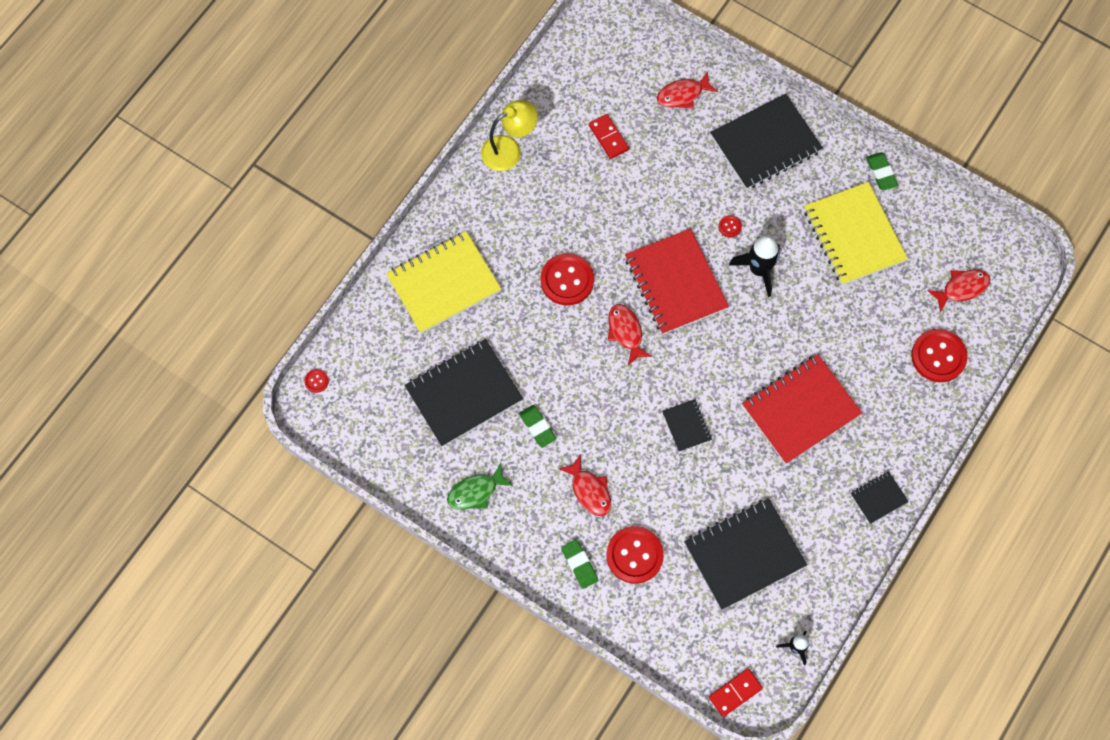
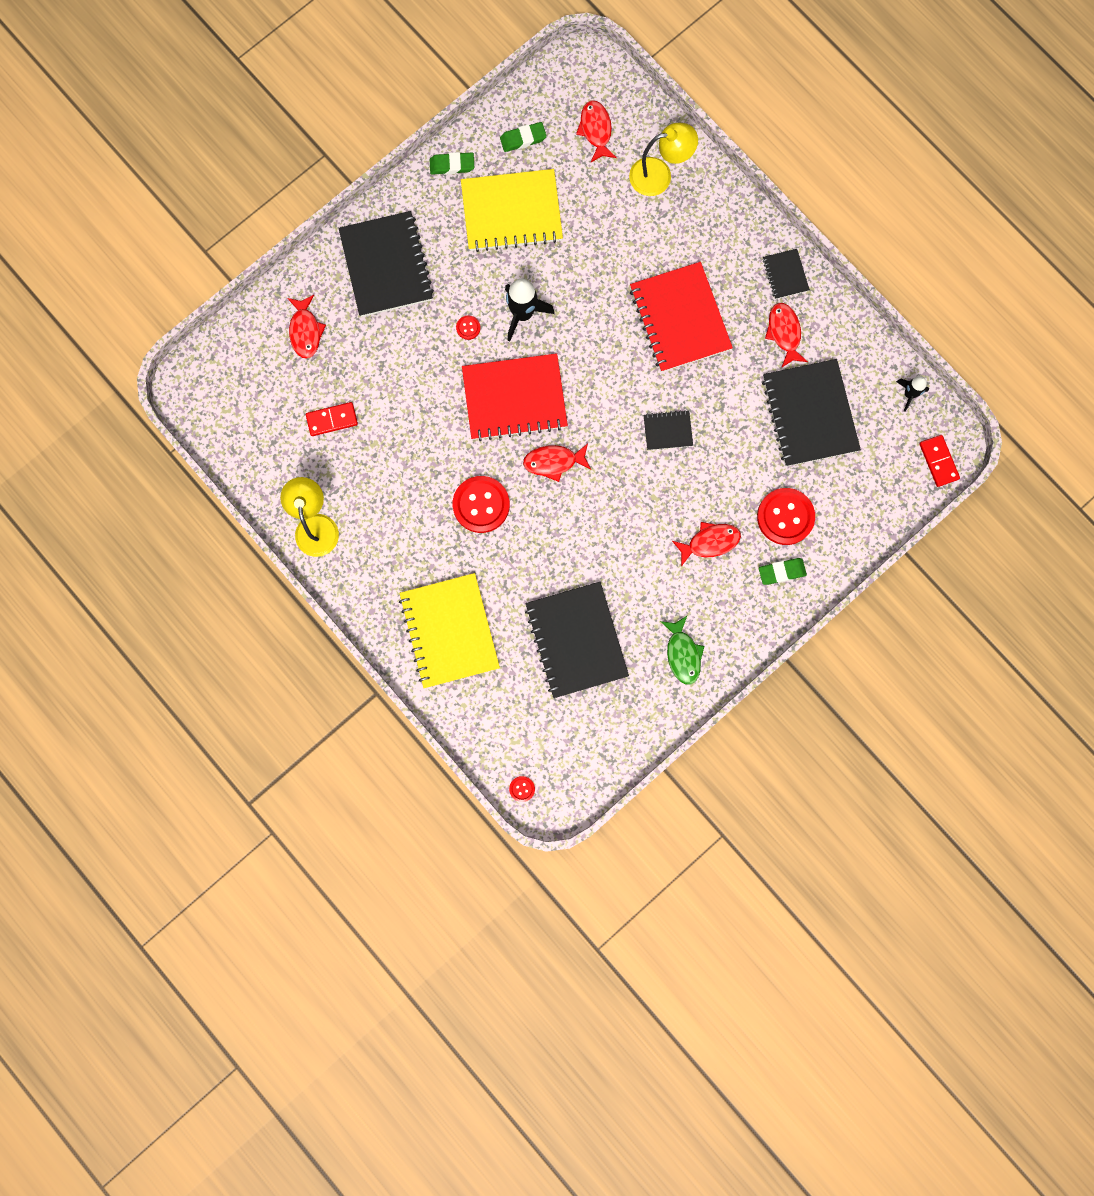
camera: 75 degrees left, 10 degrees up
green eraser [519,405,556,448] -> green eraser moved to [500,122,547,152]
red button [911,329,968,382] -> yellow lamp [629,123,698,196]
none -> red fish [765,303,808,368]

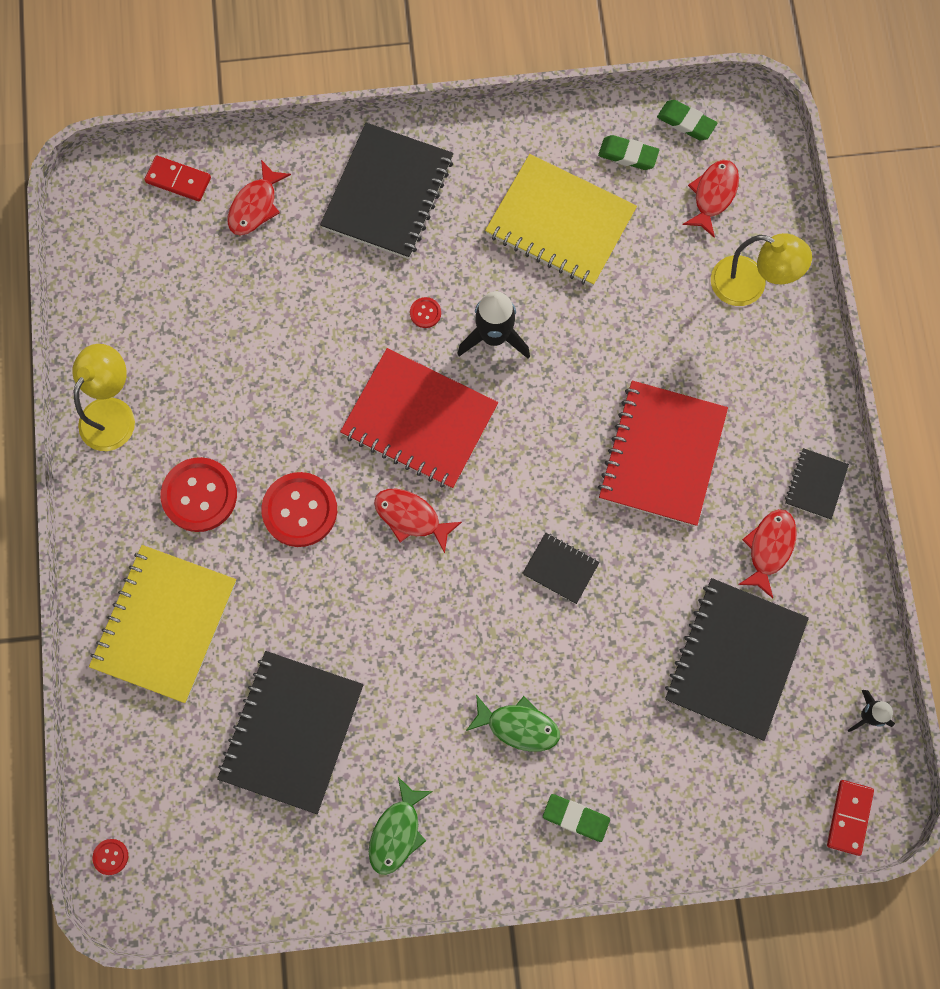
camera: 35 degrees right, 5 degrees down
red domino [306,402,358,436] -> red domino moved to [144,156,211,201]
green eraser [430,152,474,175] -> green eraser moved to [657,100,717,140]
red fish [672,522,741,566] -> green fish [466,694,560,752]
red button [757,488,815,545] -> red button moved to [161,457,237,532]

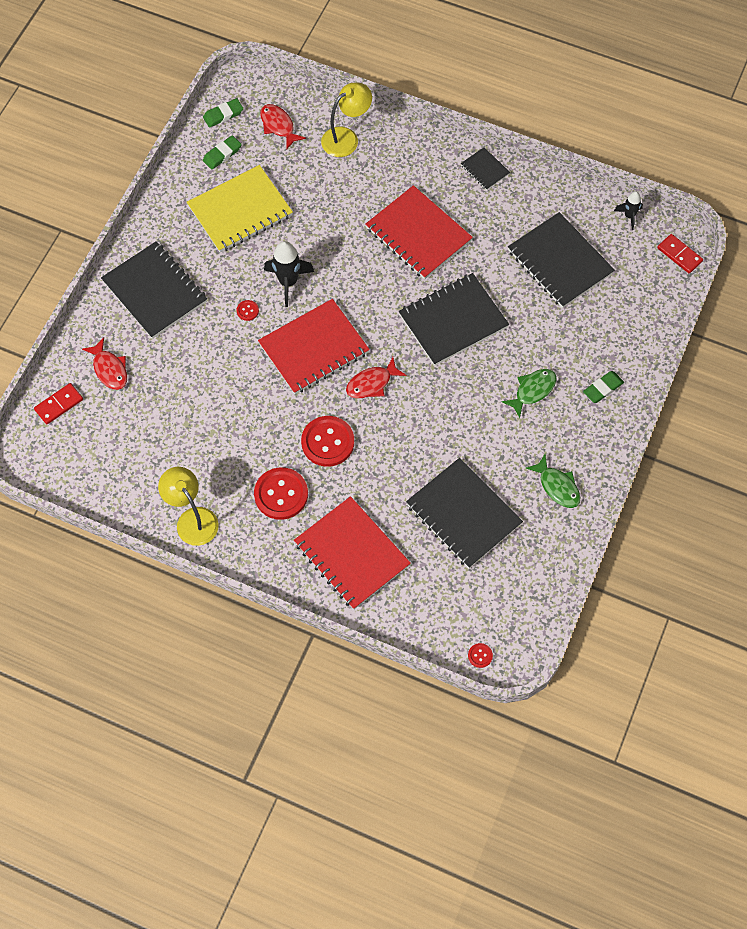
camera: 60 degrees left, 10 degrees down
yellow notebook [89,545,237,703] -> red notebook [294,496,411,610]
black notebook [522,533,600,604] -> black notebook [399,273,509,366], size x2.10
red fish [738,509,797,598] -> none

